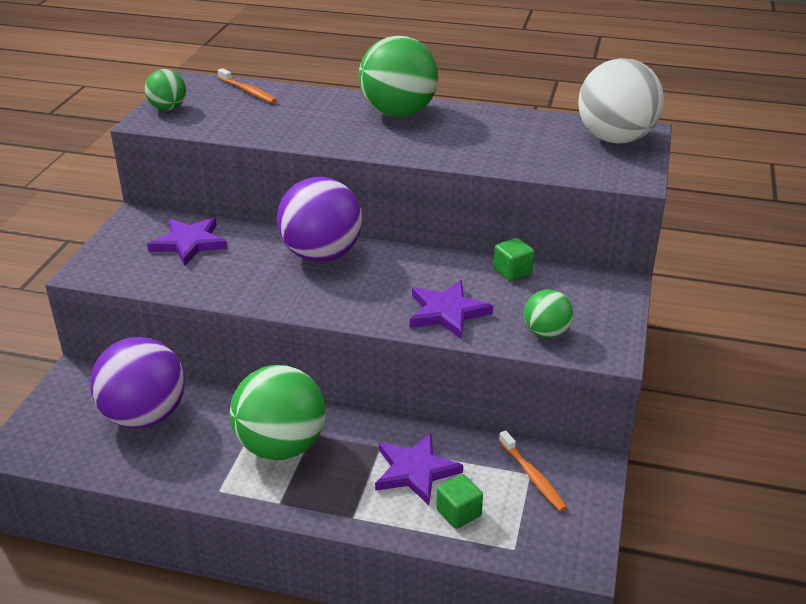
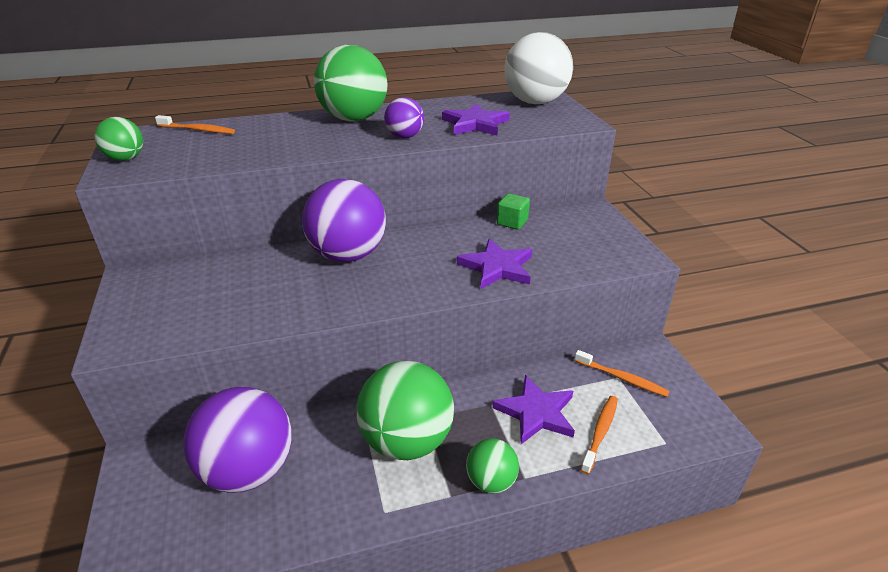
camera: 30 degrees left, 0 degrees up
purple star [147,217,228,266] -> purple star moved to [442,103,510,136]
green cube [436,474,483,529] -> orange toothbrush [580,396,618,475]
green ball [524,289,573,338] -> green ball moved to [466,438,519,494]
none -> purple ball [384,97,424,138]

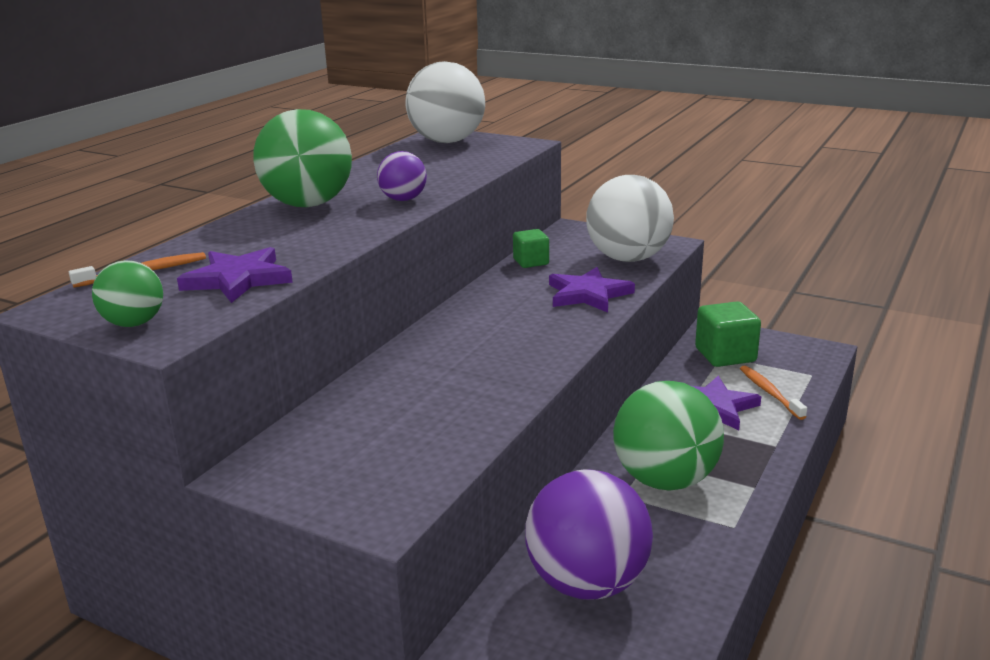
camera: 45 degrees left, 10 degrees down
purple ball [302,179,386,262] -> none
purple star [442,103,510,136] -> purple star moved to [177,247,293,303]
green ball [466,438,519,494] -> none
orange toothbrush [574,350,670,397] -> green cube [695,301,761,367]
none -> white ball [586,175,674,262]

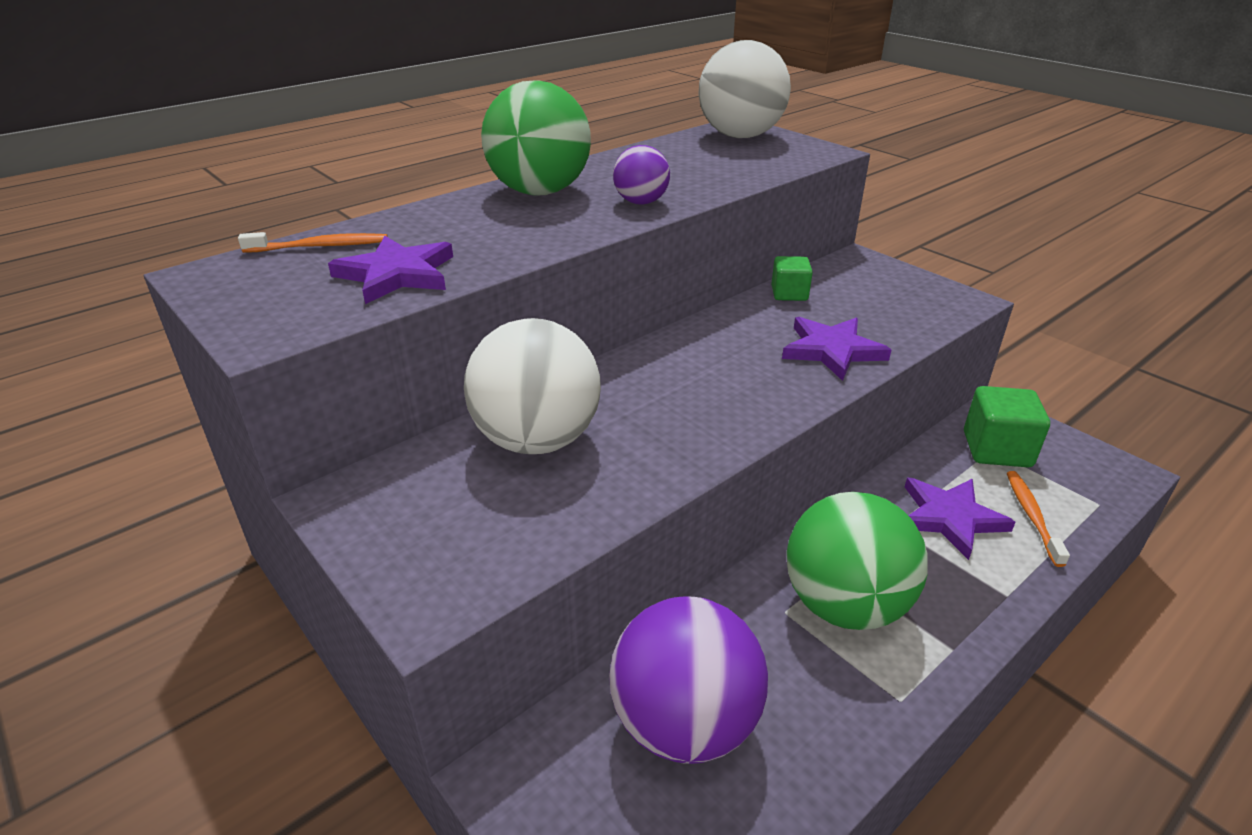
camera: 20 degrees right, 10 degrees up
green ball [92,260,163,327] -> none
white ball [586,175,674,262] -> white ball moved to [464,318,601,454]

